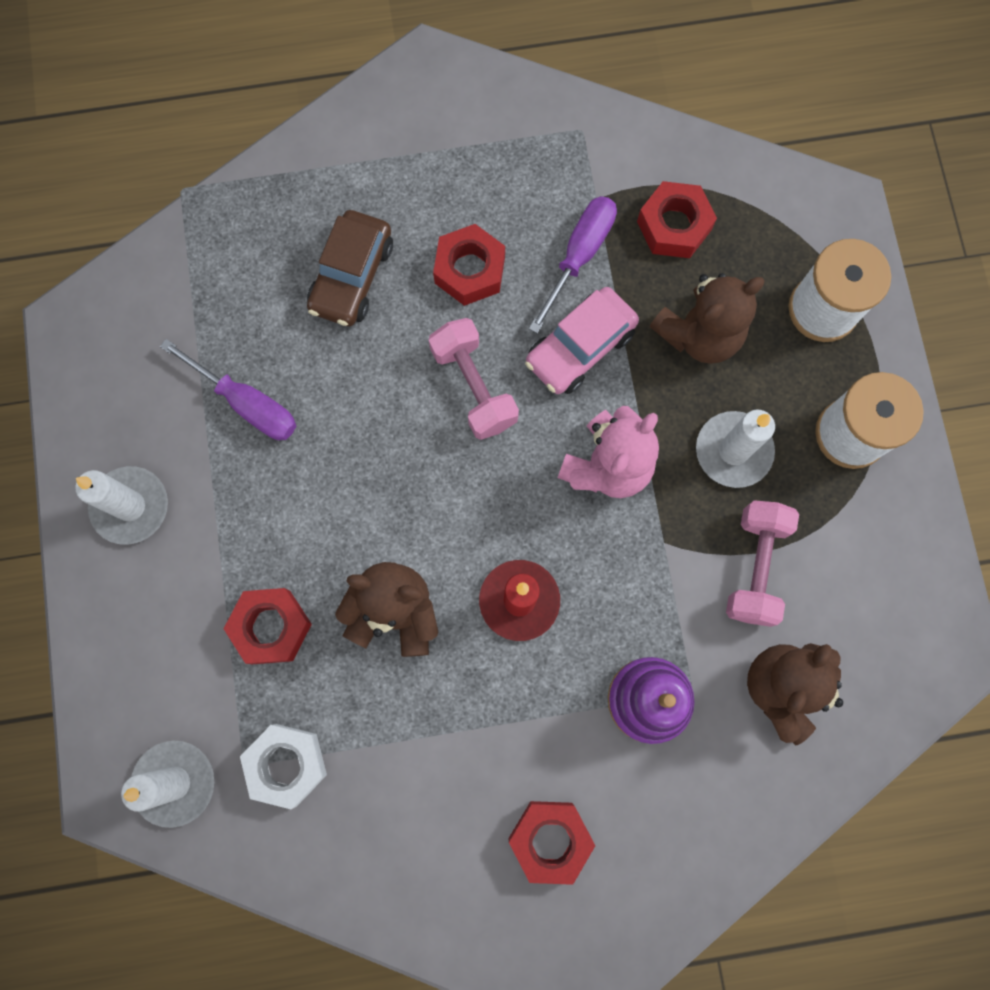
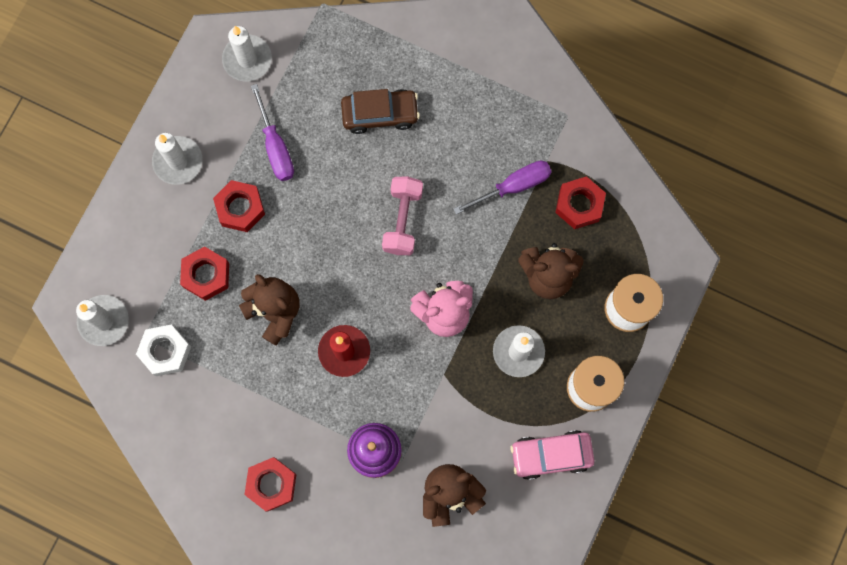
camera: 35 degrees right, 0 degrees up
brown car [307,210,393,326] -> brown car turned 150 degrees counterclockwise [341,89,420,134]
red nut [433,224,505,306] -> red nut moved to [213,180,265,232]
pink car [525,287,639,394] -> pink car moved to [510,430,594,480]
pink dumbbell [726,500,799,627] -> none
none -> white candle [222,26,272,81]

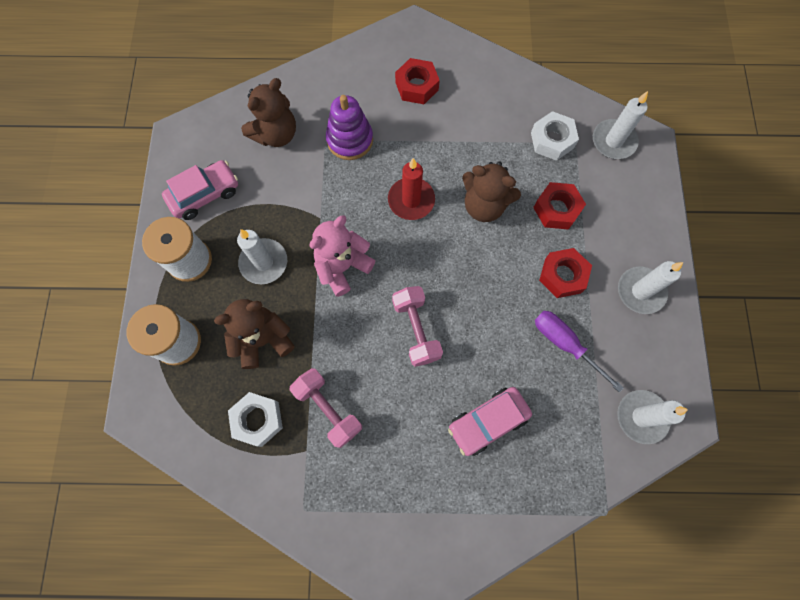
camera: 155 degrees right, 5 degrees down
brown car [341,89,420,134] -> pink car [448,387,532,456]
purple screwdriver [453,161,552,215] -> pink dumbbell [290,368,362,448]
red nut [555,176,606,229] -> white nut [228,392,283,447]

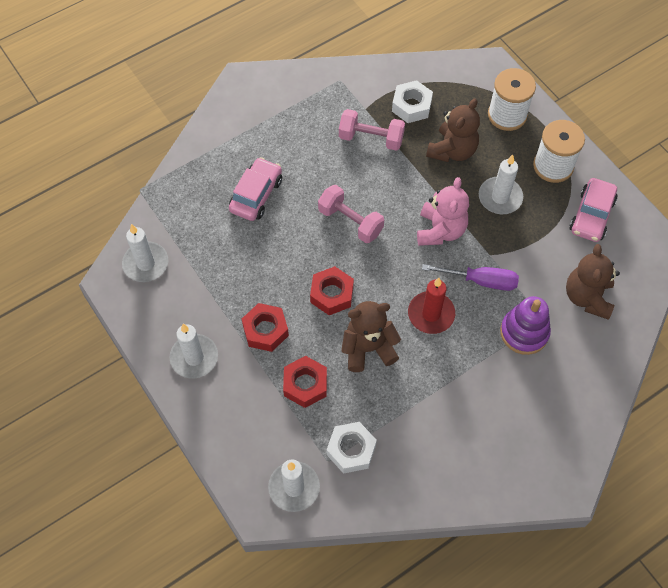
camera: 145 degrees right, 10 degrees down
red nut [395,58,440,104] -> red nut moved to [310,266,354,315]
purple screwdriver [535,311,624,392] -> purple screwdriver moved to [422,264,519,291]

